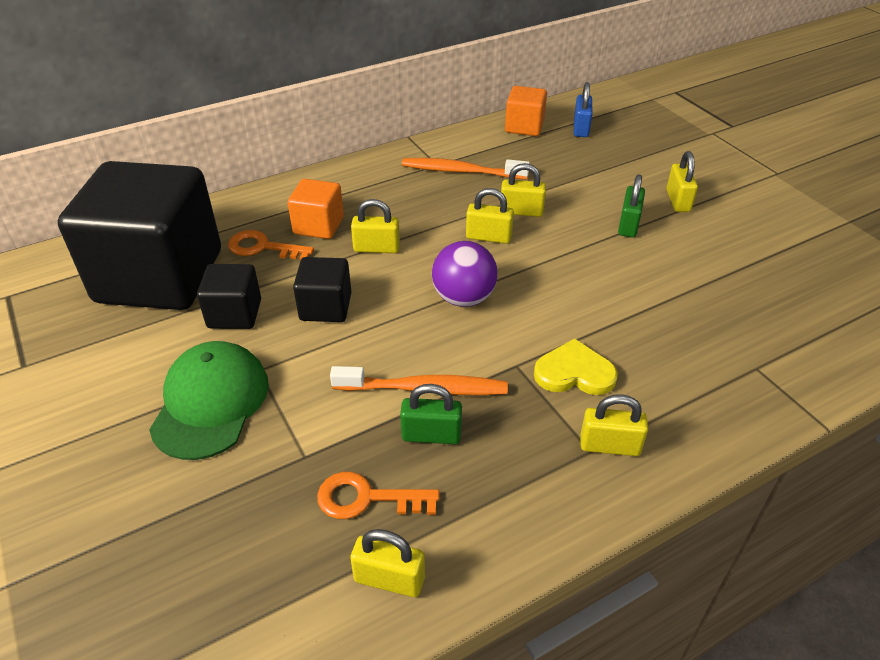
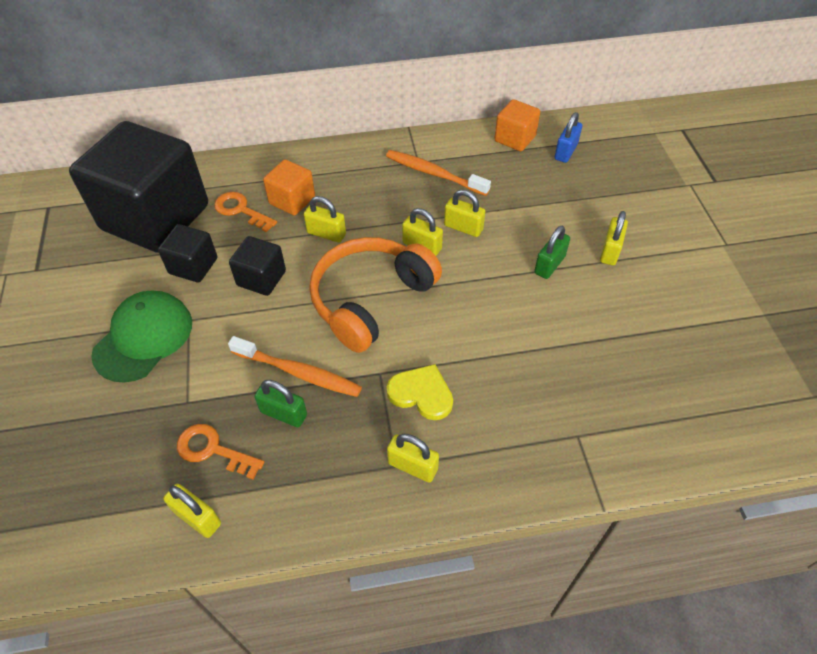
camera: 20 degrees right, 10 degrees up
purple ball [432,241,498,307] -> orange headphones [309,237,442,353]

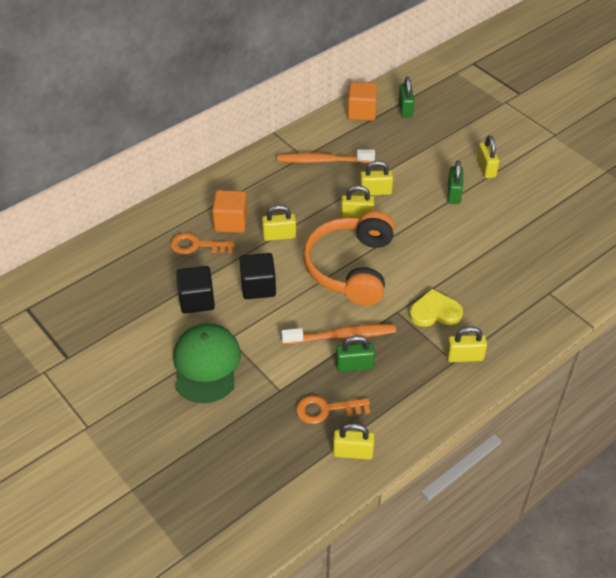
camera: 30 degrees left, 5 degrees down
black cube [69,121,208,253] -> none
blue padlock [554,112,582,163] -> green padlock [399,76,414,118]

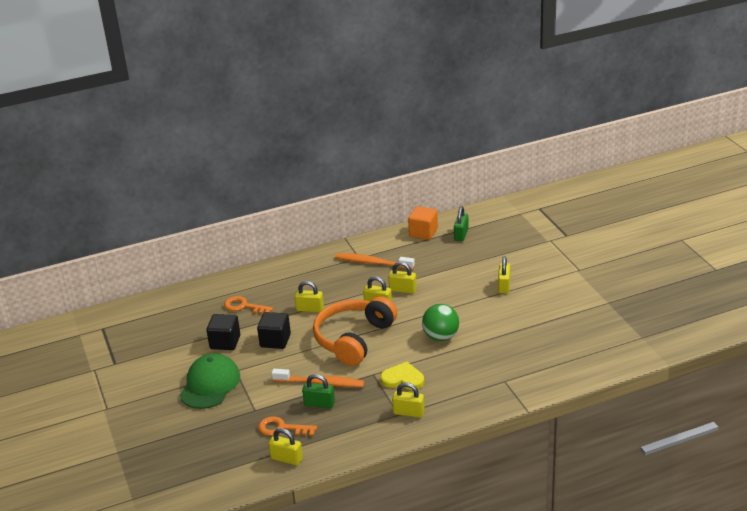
camera: 20 degrees right, 15 degrees down
orange cube [212,190,248,233] -> none
green padlock [447,160,463,204] -> none
none -> green ball [422,304,459,341]

